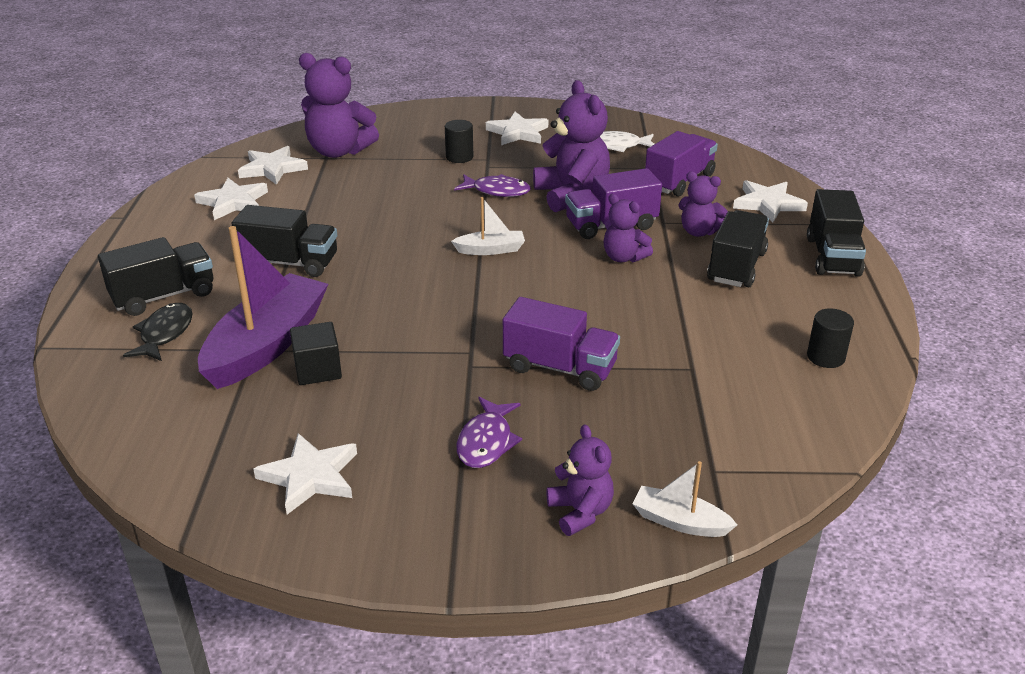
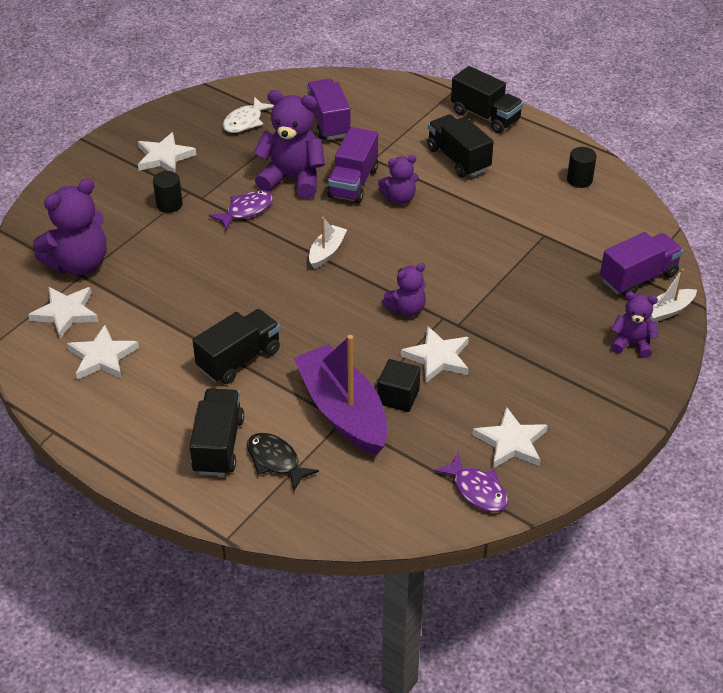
camera: 55 degrees left, 10 degrees up
purple fish [456,397,522,468] -> purple fish moved to [434,452,508,512]
purple truck [503,297,620,391] -> purple truck moved to [600,232,683,296]
purple teddy bear [678,172,728,237] -> purple teddy bear moved to [382,263,426,316]
white star [733,180,808,222] -> white star moved to [401,326,469,383]

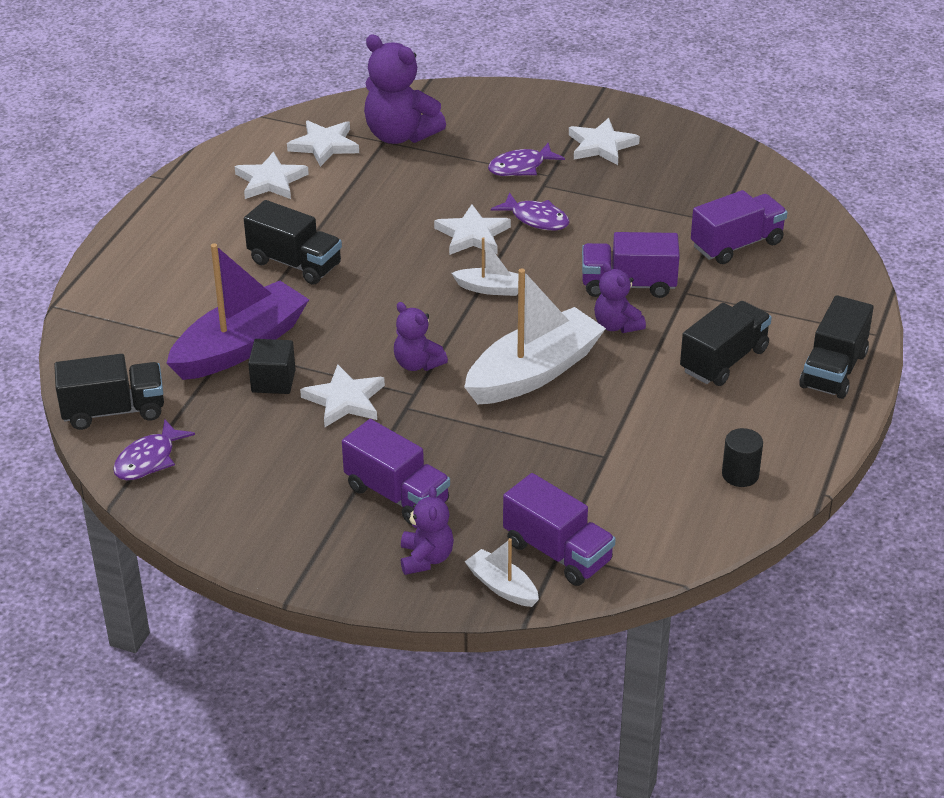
camera: 75 degrees right, 5 degrees down
black cylinder [153,171,183,213] -> purple fish [488,143,565,176]
black truck [189,388,244,476] -> black truck moved to [54,354,164,430]
white fish [223,97,274,133] -> none
black fish [247,433,319,491] -> none
purple teddy bear [253,90,325,199] -> none
white star [473,407,548,468] -> white star moved to [434,204,511,255]
none -> purple truck [342,419,450,525]
none -> white boat [464,268,606,404]

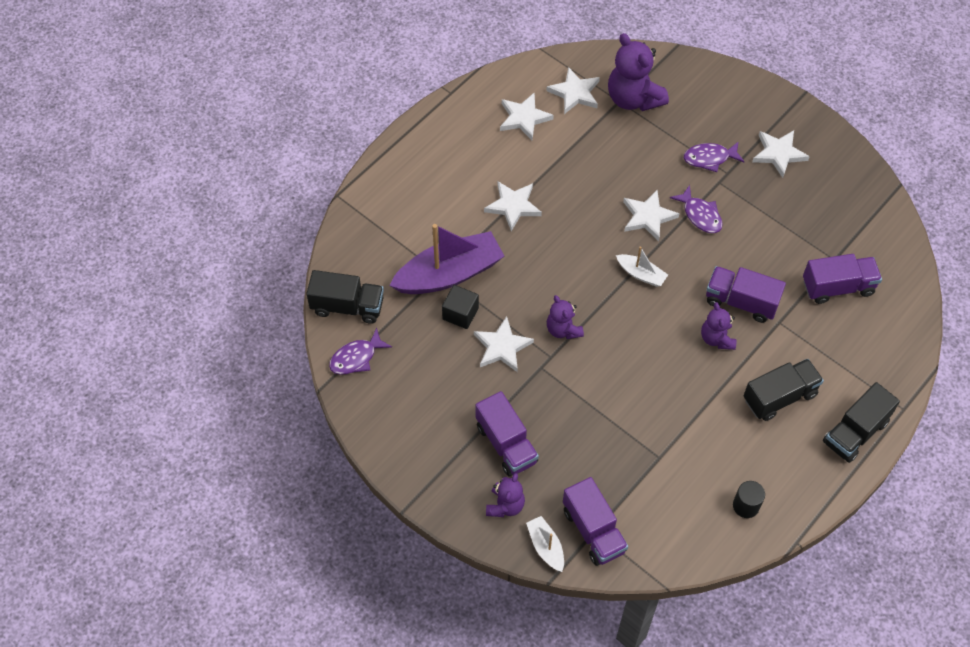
camera: 20 degrees right, 20 degrees up
black truck [244,200,342,285] -> white star [484,182,542,231]
white boat [464,268,606,404] -> none

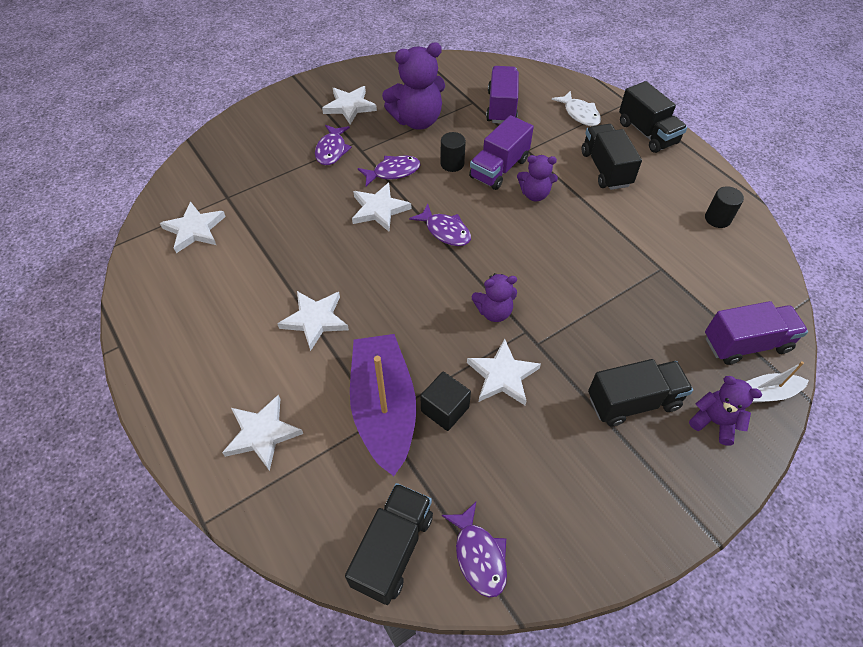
camera: 75 degrees left, 5 degrees down
purple truck [475,391,539,477] -> black truck [588,359,693,427]
white star [500,93,554,140] -> white star moved to [222,395,303,471]
purple teddy bear [608,33,669,111] -> purple teddy bear moved to [382,42,445,130]
white boat [616,246,668,287] -> purple fish [409,204,471,246]
none -> black cylinder [440,132,466,172]
none -> white fish [552,90,601,126]

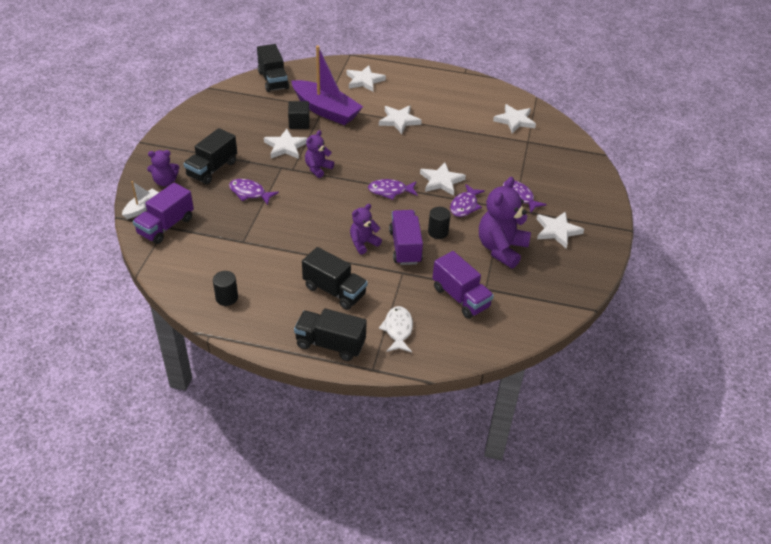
camera: 135 degrees right, 10 degrees down
purple fish [441,502,507,598] -> purple fish moved to [229,179,279,205]
white fish [552,90,601,126] -> white fish turned 75 degrees clockwise [379,306,413,352]

